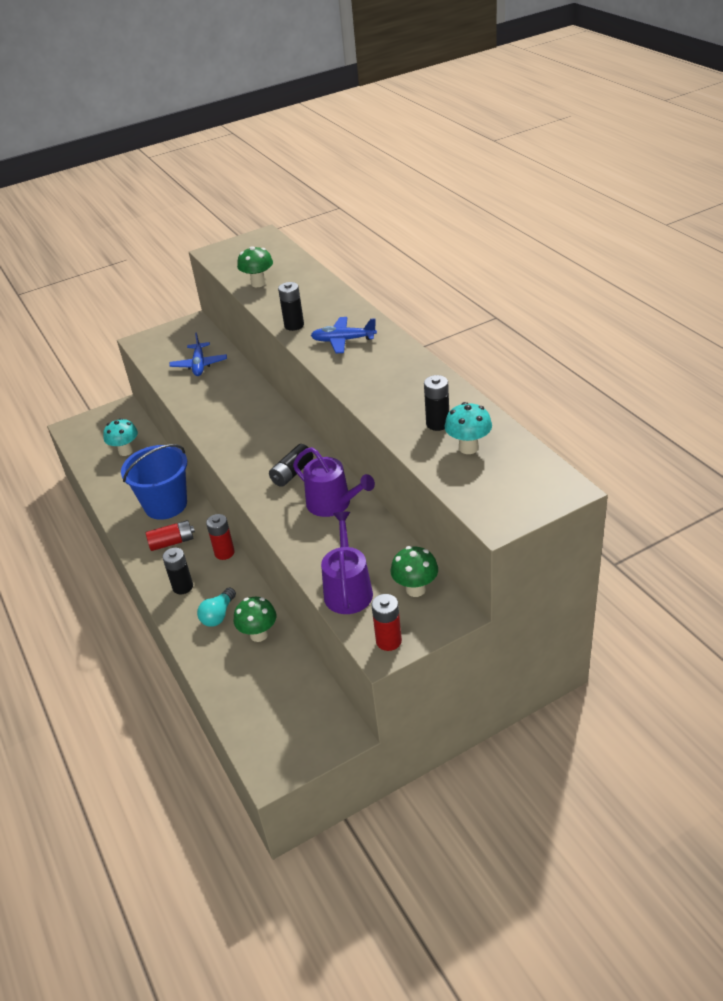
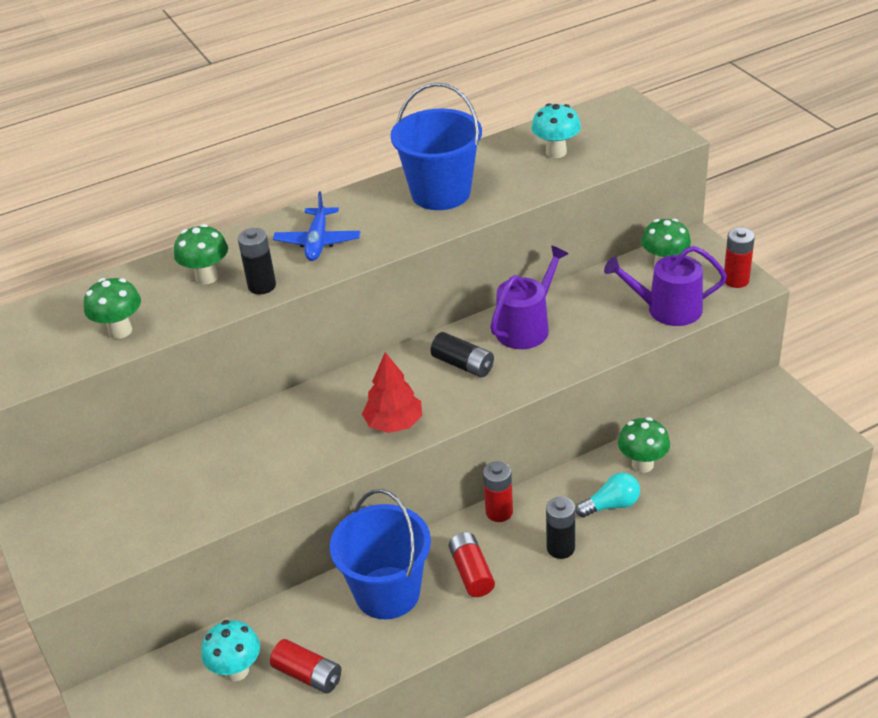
camera: 90 degrees left, 0 degrees up
blue plane [169,332,227,376] -> none
turquoise light bulb [197,587,236,627] -> turquoise light bulb turned 45 degrees counterclockwise [575,473,640,518]
black battery [424,375,449,431] -> none
none -> green mushroom [174,224,228,284]
none -> red battery [270,639,341,694]
none -> red tree [362,352,422,433]
none -> blue bucket [391,83,482,210]

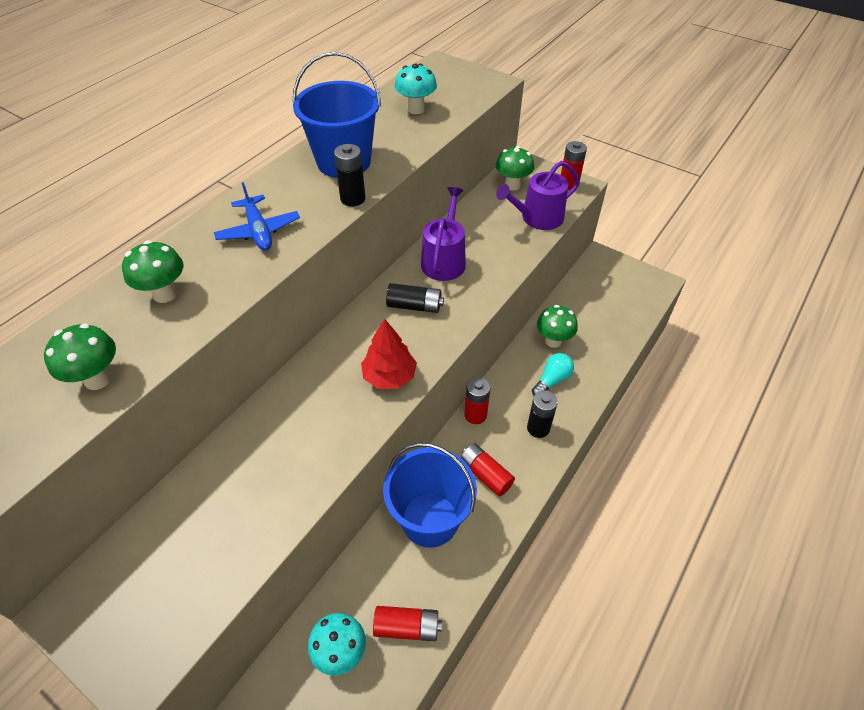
camera: 30 degrees left, 10 degrees up
black battery [238,228,276,294] -> black battery moved to [334,144,365,207]

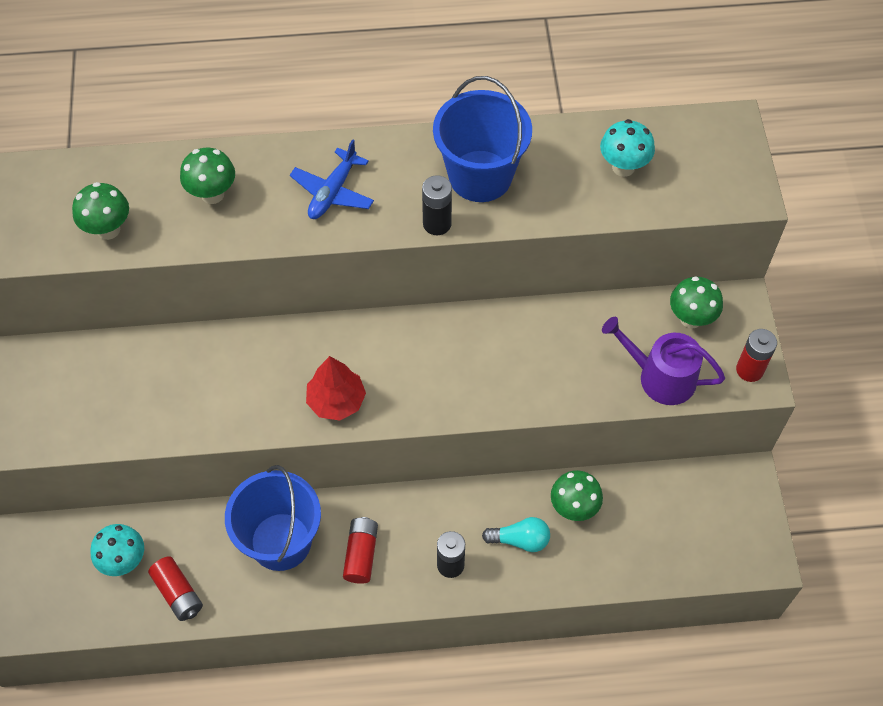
camera: 50 degrees right, 10 degrees up
black battery [386,283,444,313] -> none
purple watering can [421,187,466,281] -> none
red battery [464,377,491,424] -> none

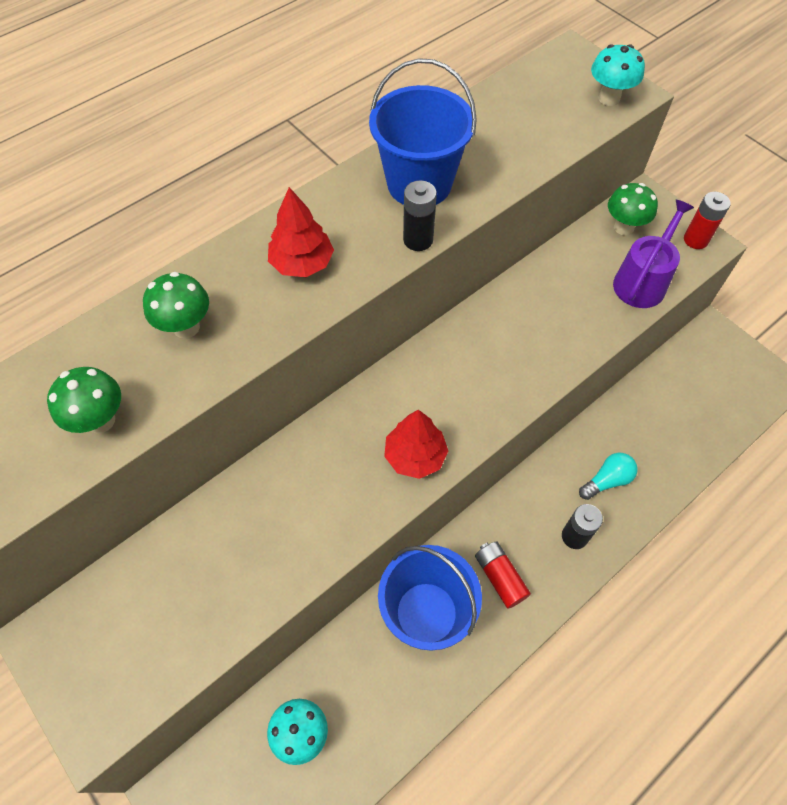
camera: 35 degrees left, 0 degrees up
red battery [148,556,203,621] -> none
blue plane [290,139,374,219] -> red tree [268,187,334,277]
green mushroom [551,470,603,521] -> none
turquoise mushroom [600,119,655,177] -> turquoise mushroom moved to [591,44,645,106]
purple watering can [602,317,725,405] -> purple watering can turned 135 degrees clockwise [613,200,694,308]

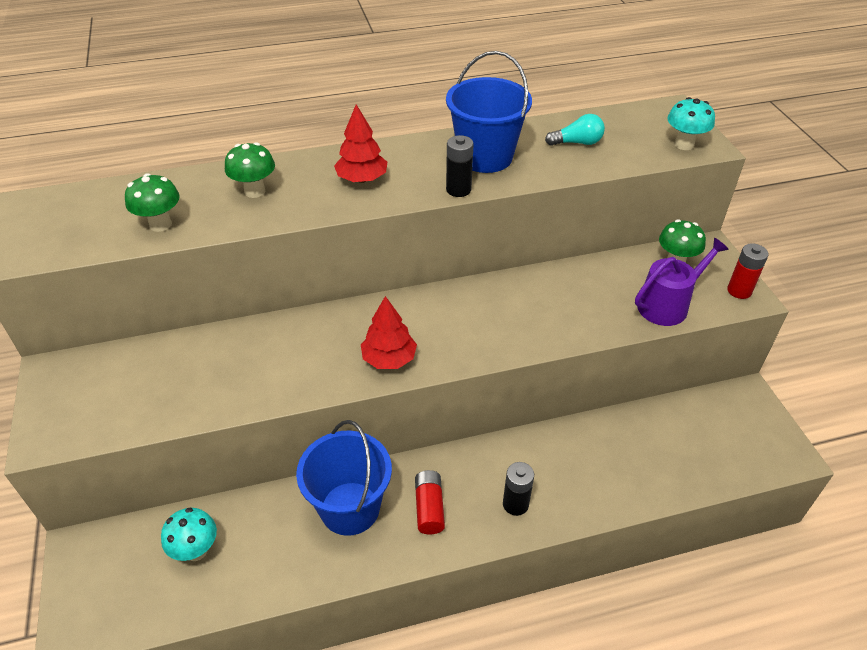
camera: 25 degrees right, 15 degrees down
turquoise light bulb [579,453,637,500] -> turquoise light bulb moved to [545,114,605,146]

